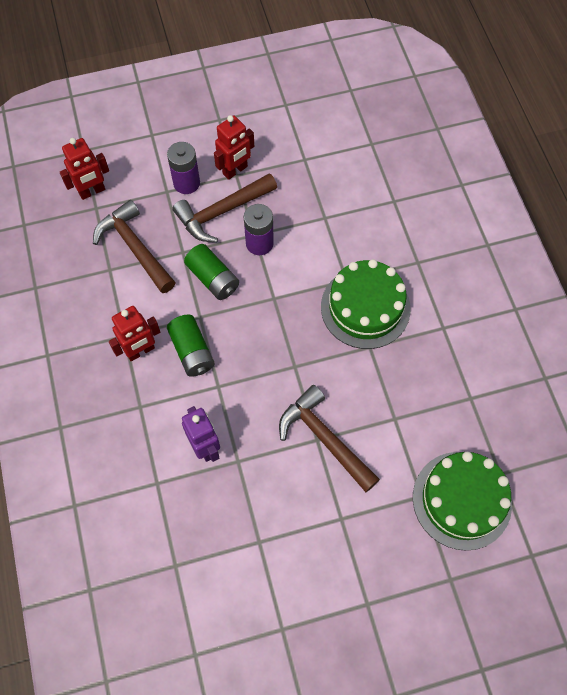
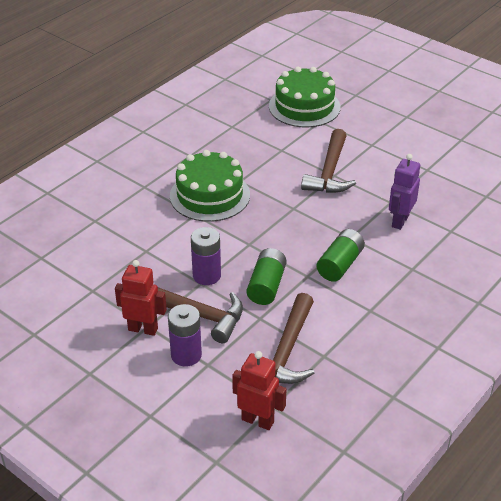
camera: 125 degrees left, 25 degrees down
red robot [109,306,160,361] -> none

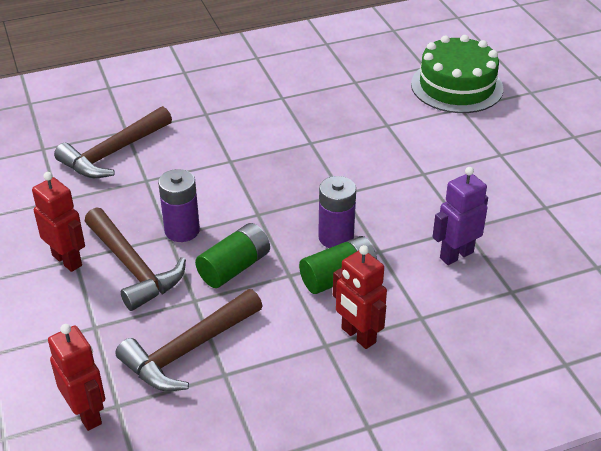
camera: 30 degrees right, 0 degrees up
purple battery [168,304,202,367] -> purple battery moved to [318,176,356,248]
green cake [170,150,250,222] -> none
brown hammer [301,129,356,193] -> brown hammer moved to [54,106,172,178]
none -> red robot [333,245,387,349]

